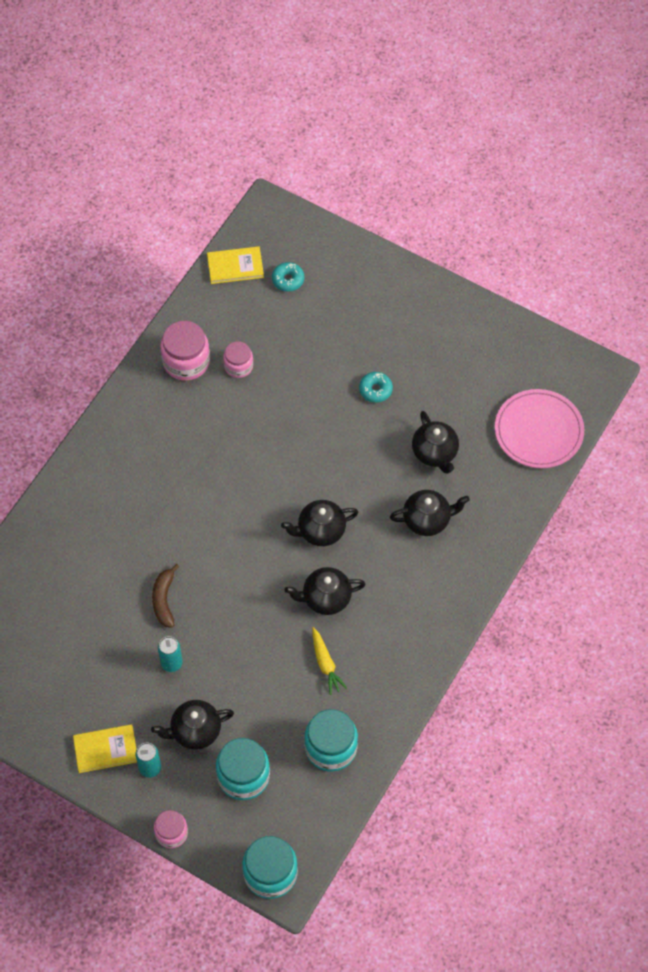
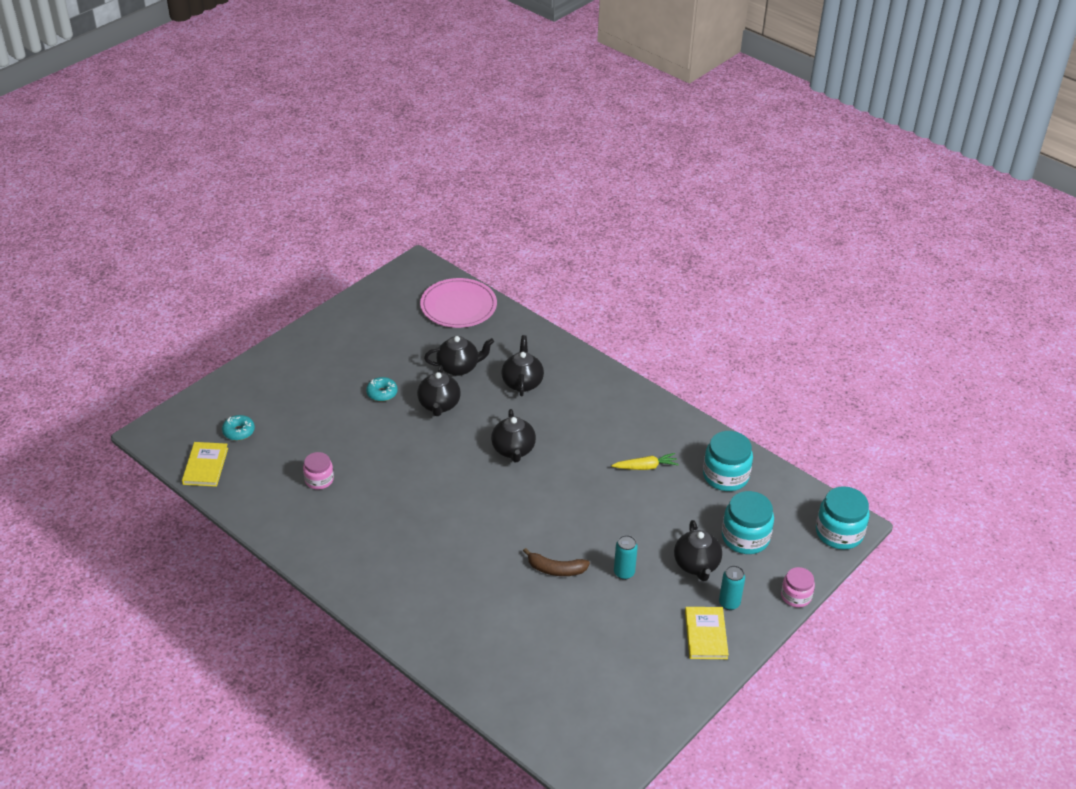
camera: 80 degrees left, 20 degrees down
pink jar [160,321,210,381] -> none
black teapot [285,567,365,615] -> black teapot moved to [417,365,461,416]

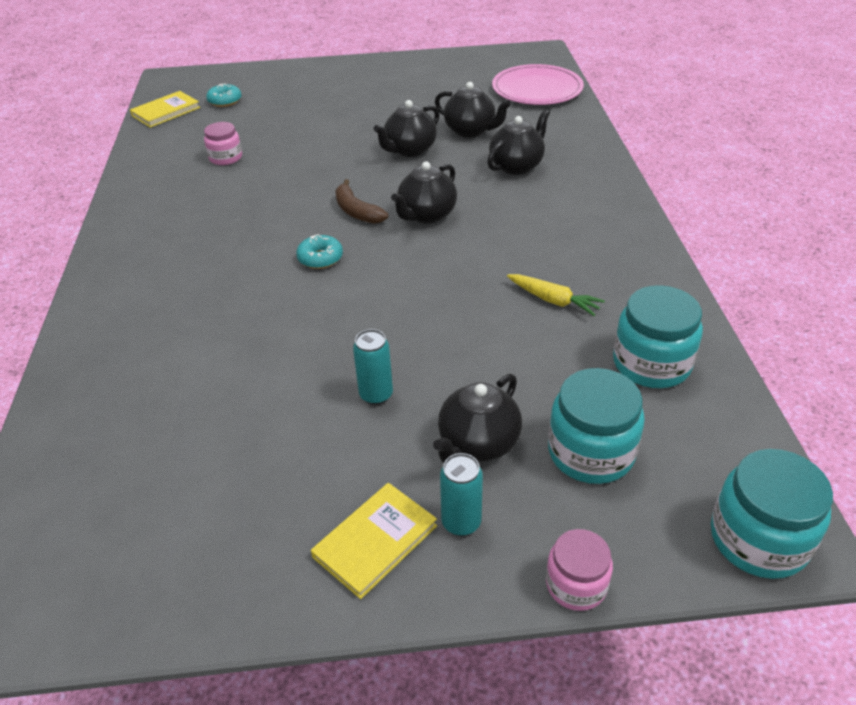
camera: 45 degrees right, 0 degrees up
turquoise donut [366,377,398,402] -> turquoise donut moved to [296,234,343,269]
brown banana [523,548,590,576] -> brown banana moved to [335,179,388,224]

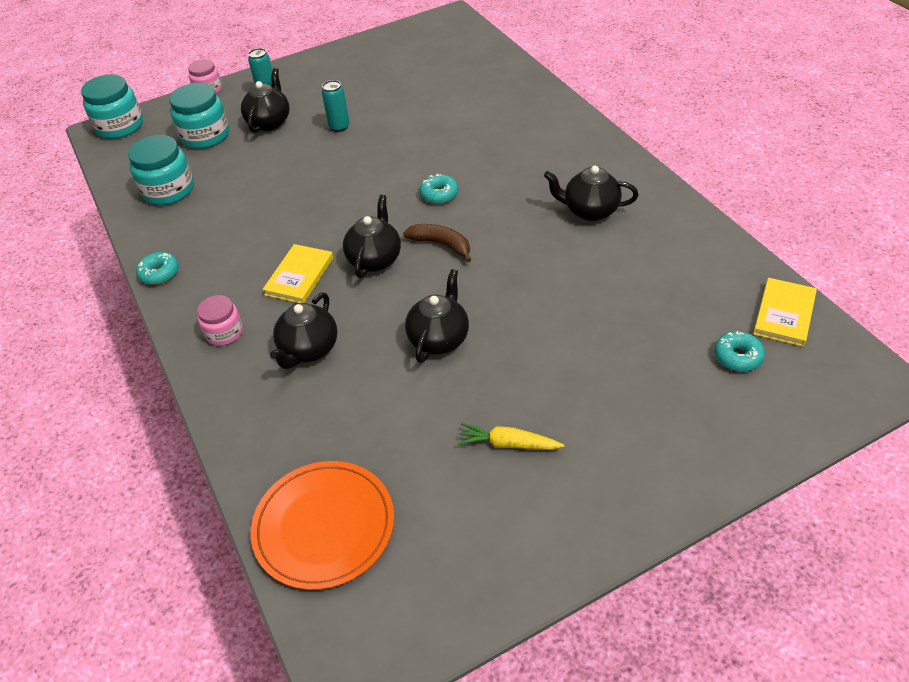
camera: 160 degrees right, 5 degrees up
pink jar [204,122,242,165] -> pink jar moved to [197,295,243,346]
yellow book [311,483,437,599] -> yellow book moved to [262,244,333,303]
black teapot [435,82,511,138] -> black teapot moved to [544,166,638,221]
pink plate [492,64,584,105] -> orange plate [251,461,394,590]
yellow carrot [507,274,605,316] -> yellow carrot moved to [457,423,564,450]
none -> turquoise donut [136,252,179,285]

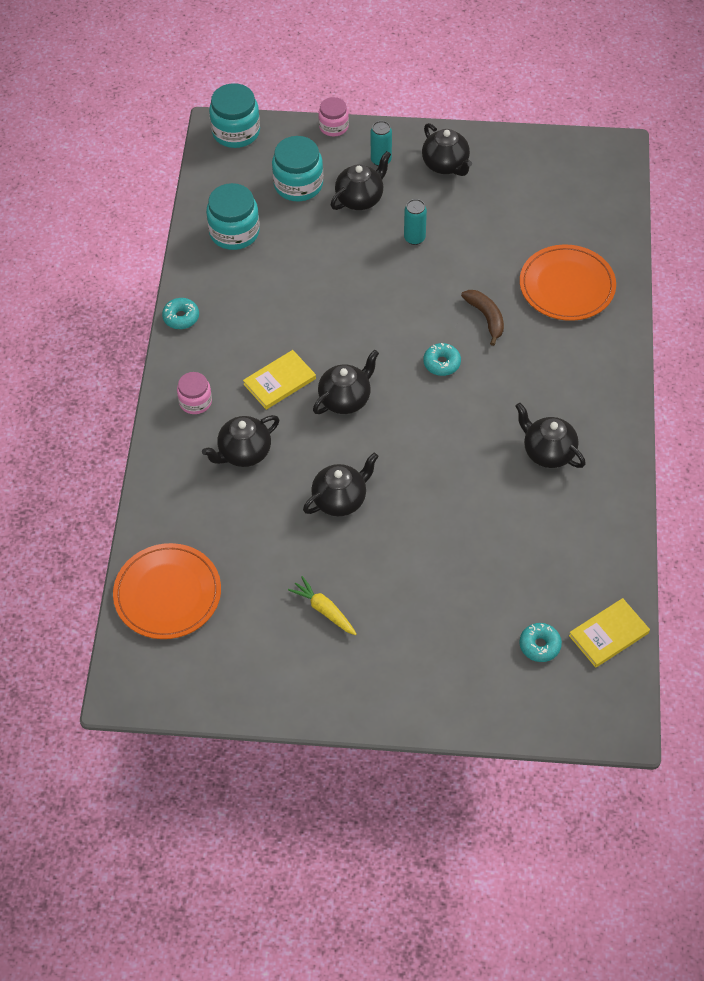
camera: 30 degrees right, 10 degrees up
brown banana [403,224,471,263] -> brown banana moved to [461,290,504,346]
none -> black teapot [422,123,472,176]
none -> orange plate [520,244,616,321]

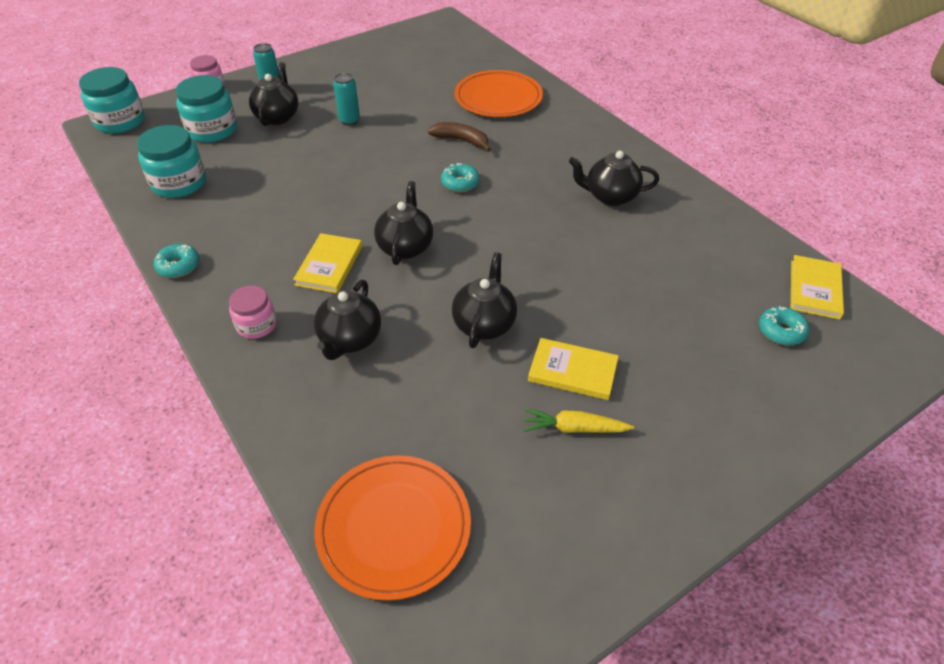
camera: 40 degrees left, 10 degrees down
black teapot [422,123,472,176] -> none
none -> yellow book [528,338,619,400]

